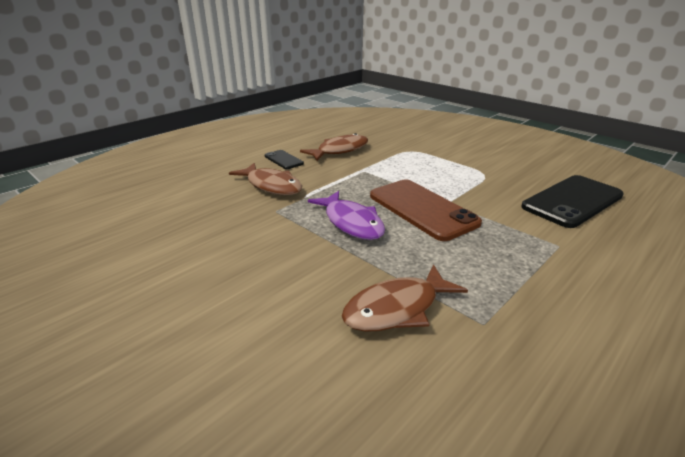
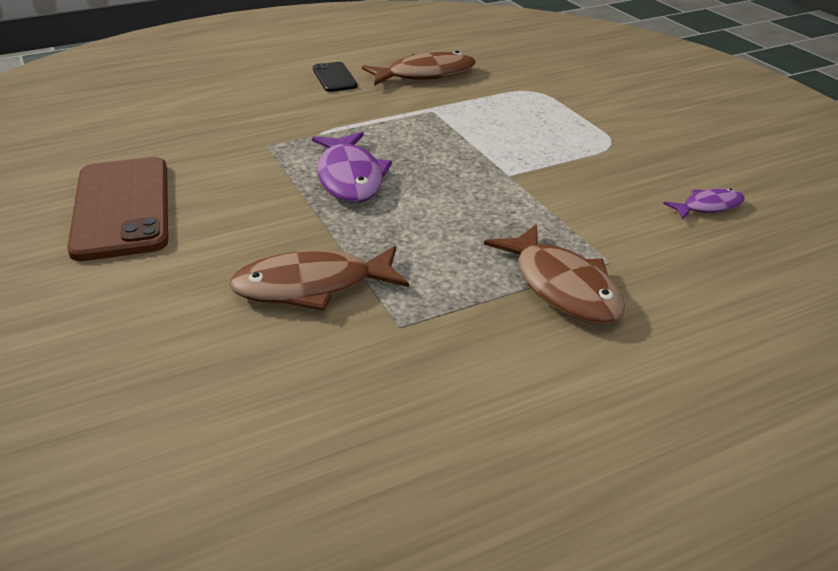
camera: 20 degrees right, 5 degrees up
brown fish [229,163,302,195] -> brown fish moved to [484,224,625,325]
brown phone [370,180,482,241] -> brown phone moved to [67,157,168,261]
black phone [521,175,624,228] -> purple fish [663,188,745,220]

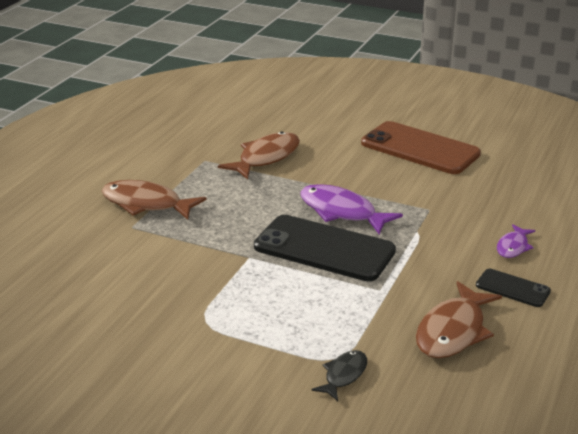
camera: 140 degrees right, 5 degrees down
purple fish [663,188,745,220] -> purple fish moved to [497,224,535,258]
none -> black phone [254,215,396,281]
none -> black fish [312,350,367,401]

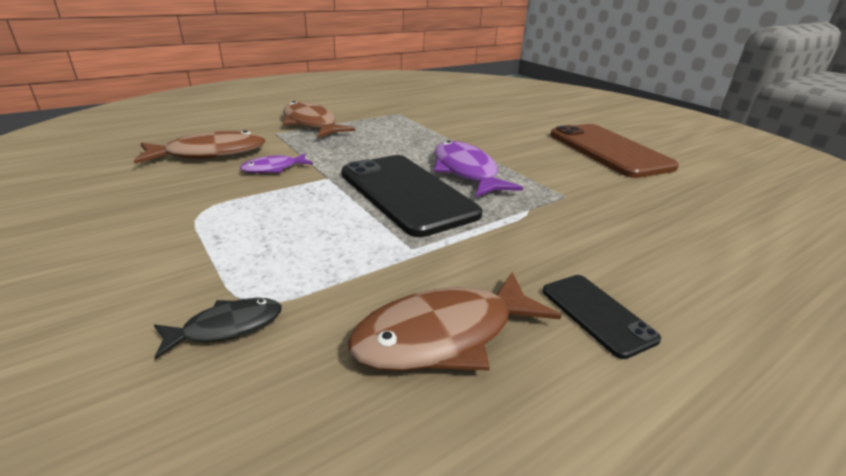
camera: 30 degrees right, 0 degrees up
brown fish [218,131,300,180] -> brown fish moved to [134,130,266,164]
purple fish [497,224,535,258] -> purple fish moved to [240,153,313,173]

